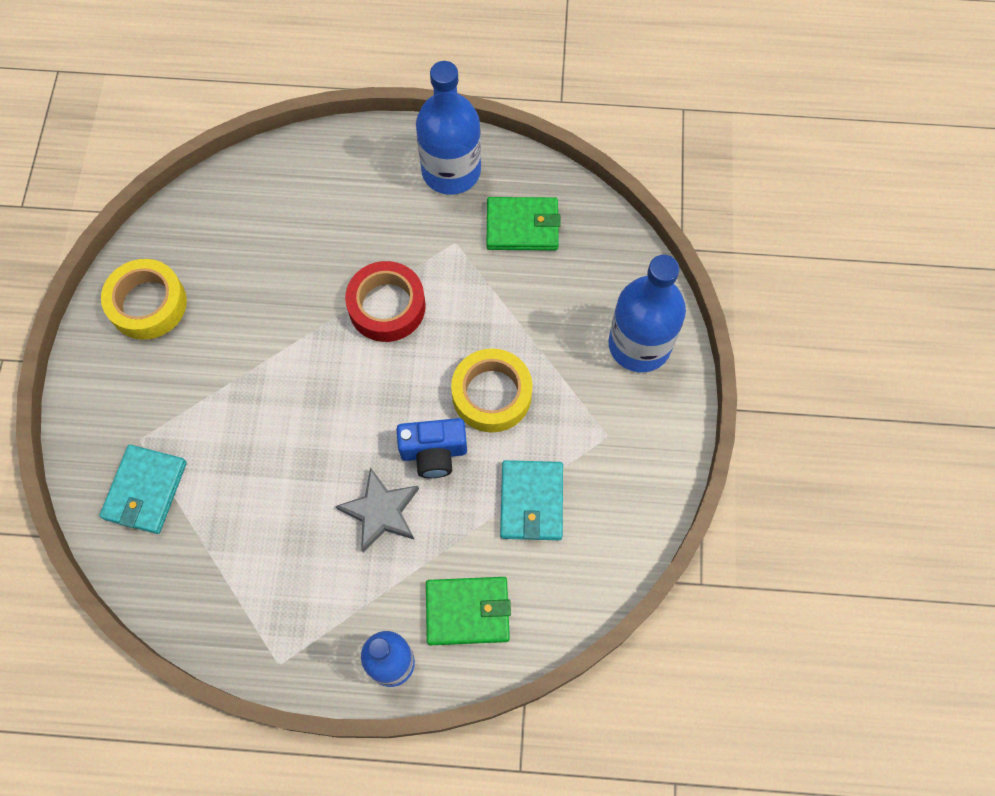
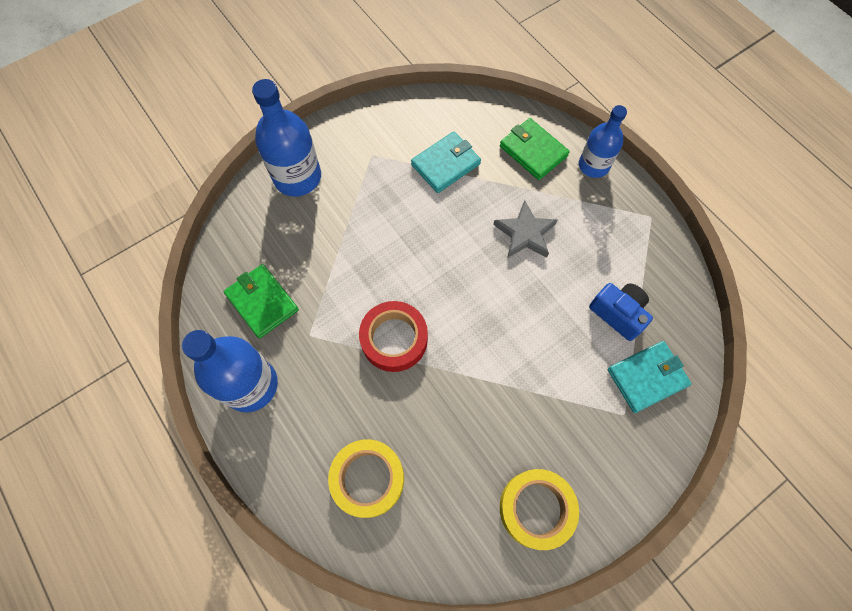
camera: 130 degrees left, 0 degrees up
blue camera [397,418,467,478] -> blue camera moved to [589,283,653,341]
yellow tape [451,348,533,433] -> yellow tape moved to [328,439,404,518]

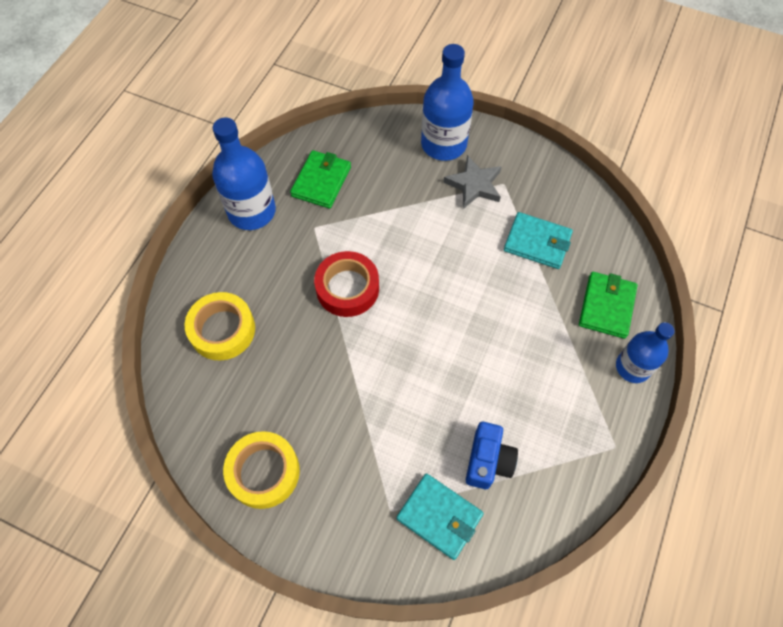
camera: 60 degrees right, 5 degrees down
grey star [493,200,558,258] -> grey star moved to [443,155,502,209]

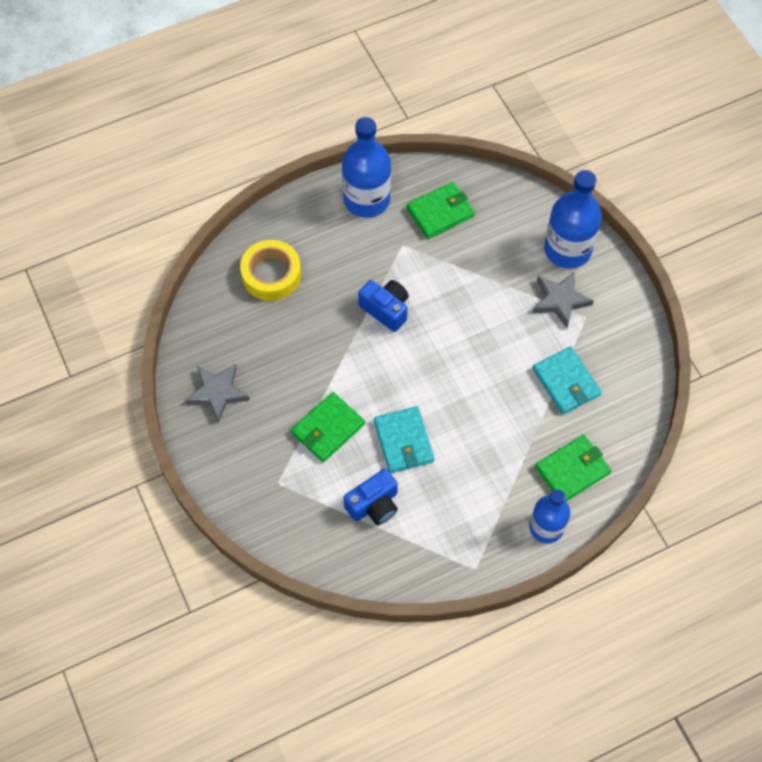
camera: 40 degrees right, 0 degrees up
yellow tape [223,431,300,509] -> grey star [185,364,250,423]
red tape [314,251,379,317] -> blue camera [358,280,409,332]
turquoise wallet [397,474,484,560] -> turquoise wallet moved to [374,406,434,473]
none -> green wallet [291,392,365,462]

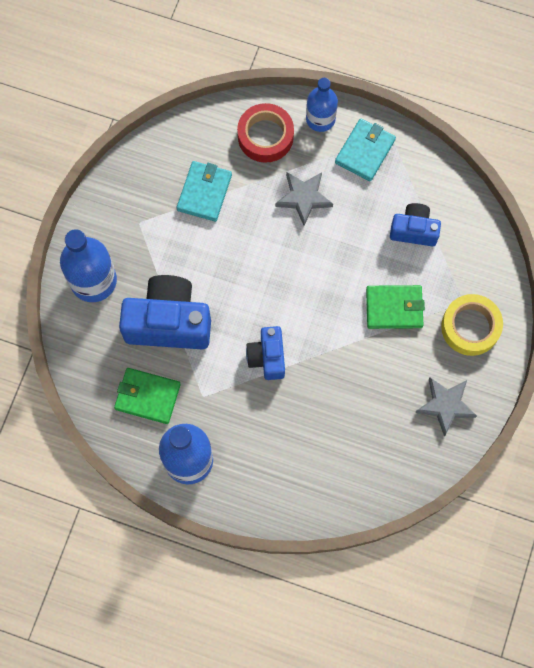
camera: 135 degrees left, 10 degrees up
yellow tape [240,240,301,301] -> yellow tape moved to [441,294,503,356]
turquoise wallet [374,406,434,473] -> turquoise wallet moved to [335,119,396,181]
grey star [533,271,594,328] -> grey star moved to [275,172,333,226]
green wallet [535,435,611,501] -> red tape [237,103,294,163]
none -> blue camera [119,275,211,349]

